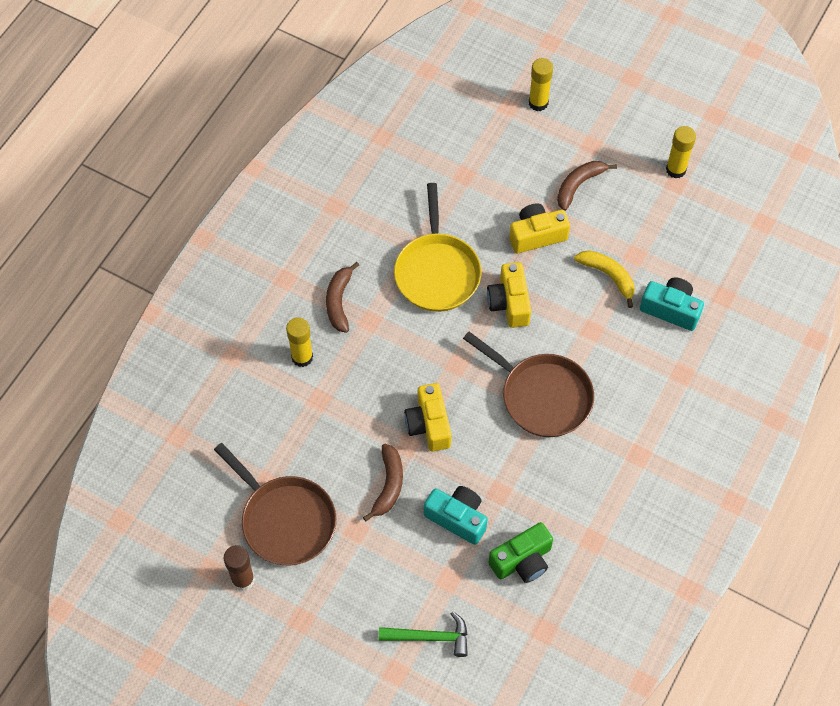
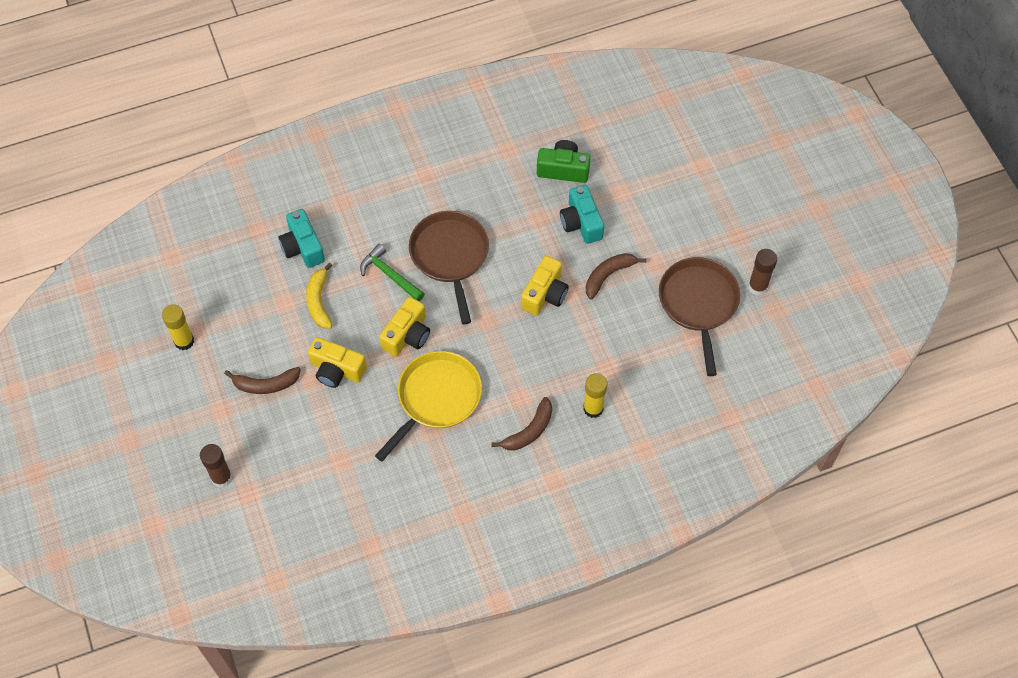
camera: 140 degrees left, 0 degrees up
green hammer [379,611,468,657] -> green hammer moved to [360,243,425,301]
yellow glue stick [529,58,553,111] -> brown glue stick [200,444,232,487]

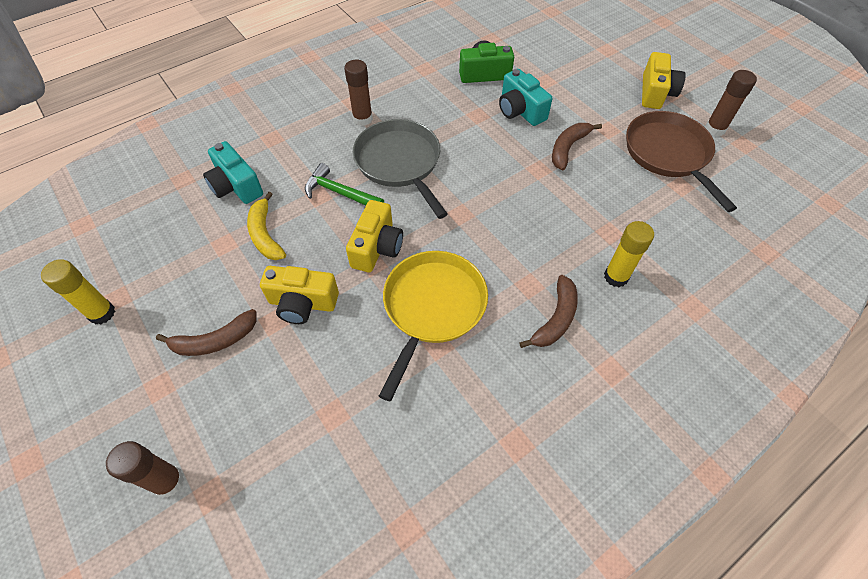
camera: 15 degrees left, 5 degrees down
brown pan [409,211,489,324] -> grey pan [353,119,448,219]
yellow camera [521,256,569,315] -> yellow camera moved to [642,52,686,109]
none -> brown glue stick [344,60,373,126]

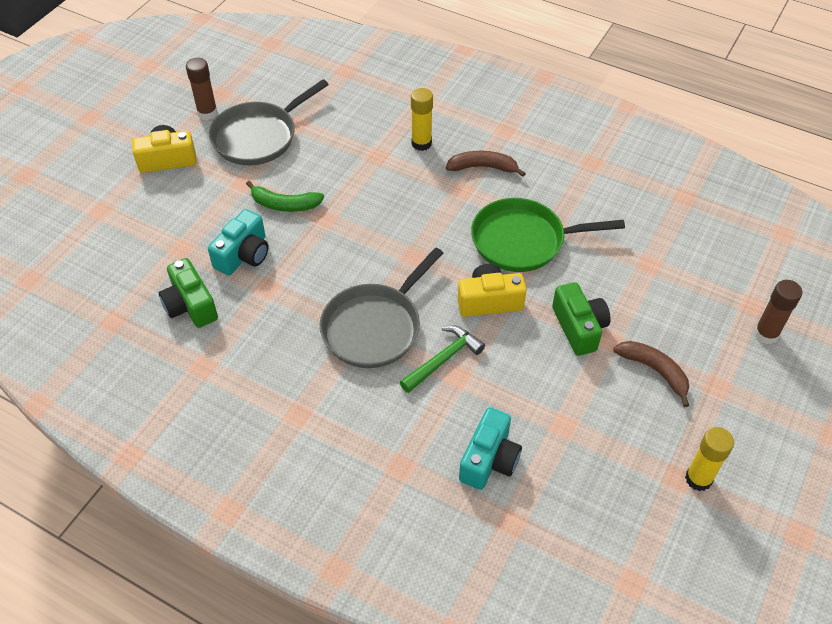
camera: 115 degrees left, 5 degrees down
yellow banana [247,192,286,260] -> none
yellow camera [260,266,339,324] -> green camera [552,282,611,356]
green hammer [305,163,384,206] -> green hammer turned 135 degrees counterclockwise [400,325,485,393]
brown glue stick [344,60,373,126] -> none
yellow pan [379,251,488,401] -> green pan [471,198,625,272]
brown banana [552,123,602,170] -> green banana [246,181,324,212]
brown pan [626,111,737,212] -> grey pan [209,79,329,165]

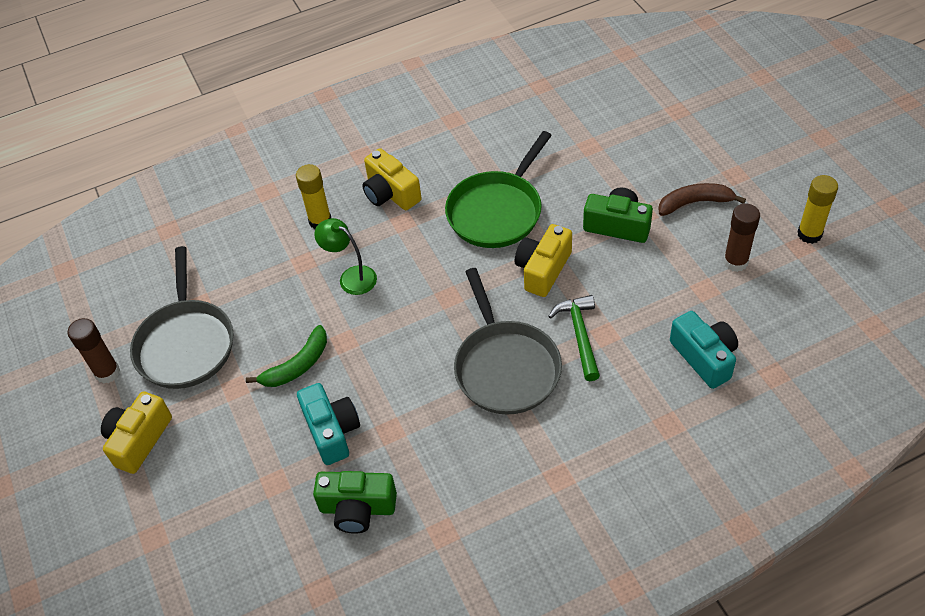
camera: 50 degrees left, 0 degrees up
brown banana [446,151,526,177] -> yellow camera [362,148,422,210]
brown glue stick [754,280,802,344] -> brown glue stick moved to [723,203,760,272]
none -> green lamp [314,218,377,295]

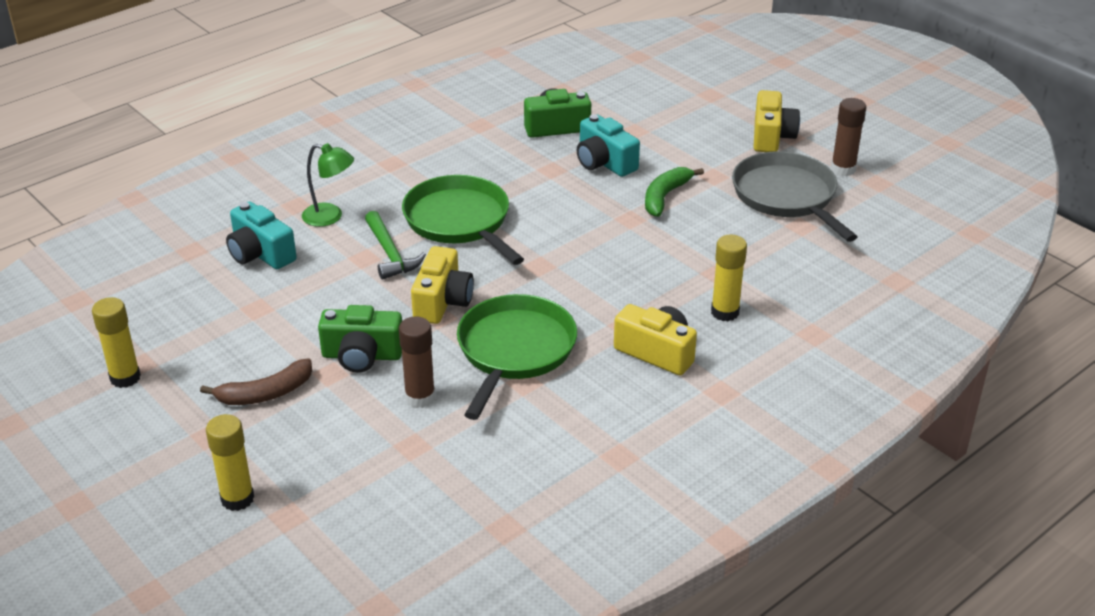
camera: 160 degrees right, 15 degrees down
green lamp [314,218,377,295] -> green lamp moved to [302,143,354,227]
grey pan [454,268,562,415] -> green pan [402,175,524,265]
brown glue stick [723,203,760,272] -> brown glue stick moved to [399,316,435,408]
none -> yellow glue stick [206,414,254,511]

